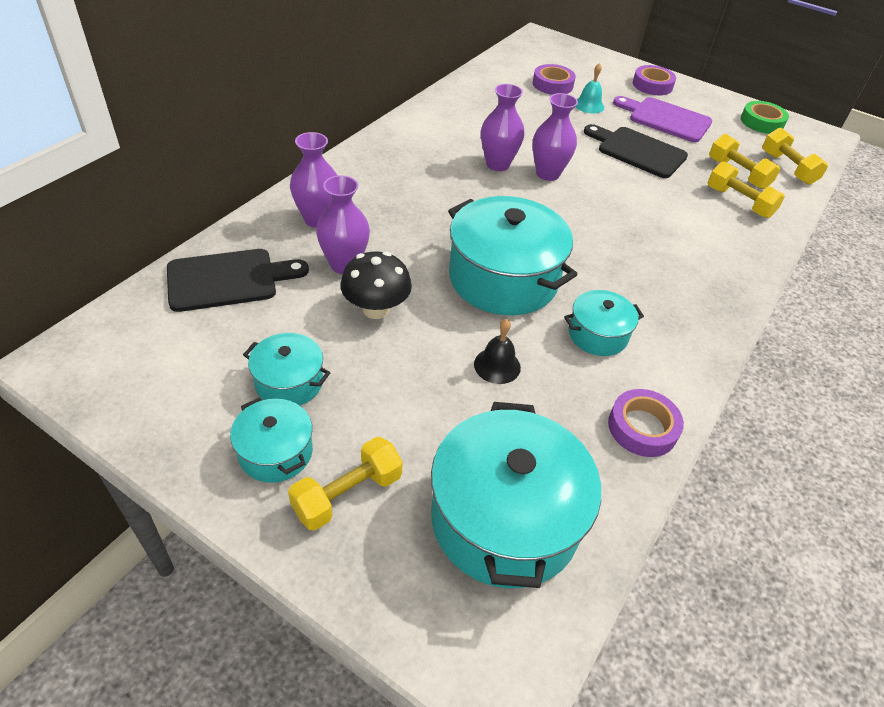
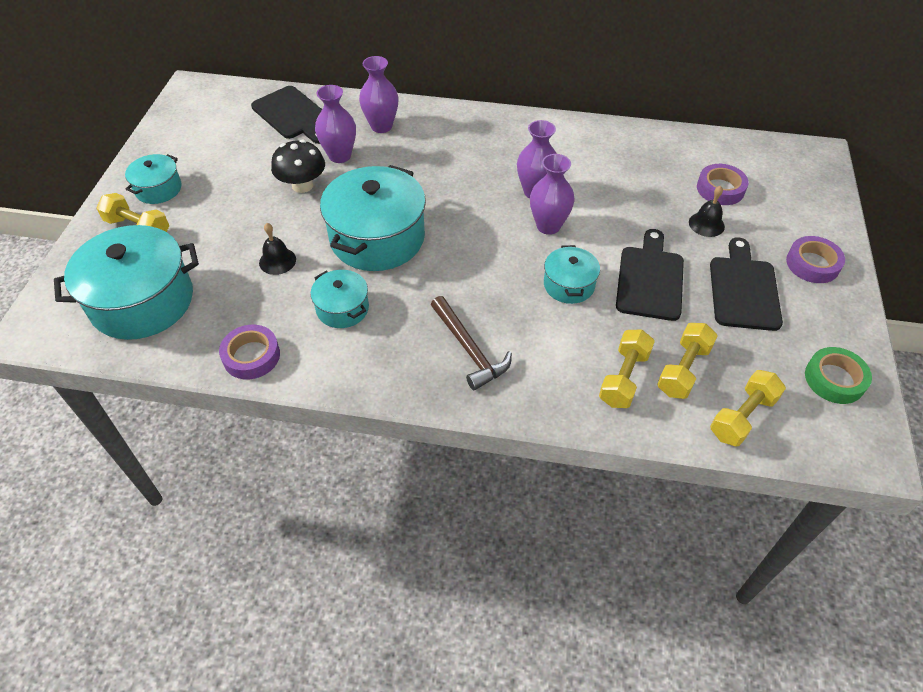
camera: 70 degrees right, 5 degrees up
turquoise pot [243,333,330,406] -> turquoise pot moved to [544,245,600,304]
turquoise bell [575,63,604,113] -> black bell [689,186,725,237]
purple cutting board [613,96,712,142] -> black cutting board [710,237,783,331]
none -> brown hammer [431,296,512,390]

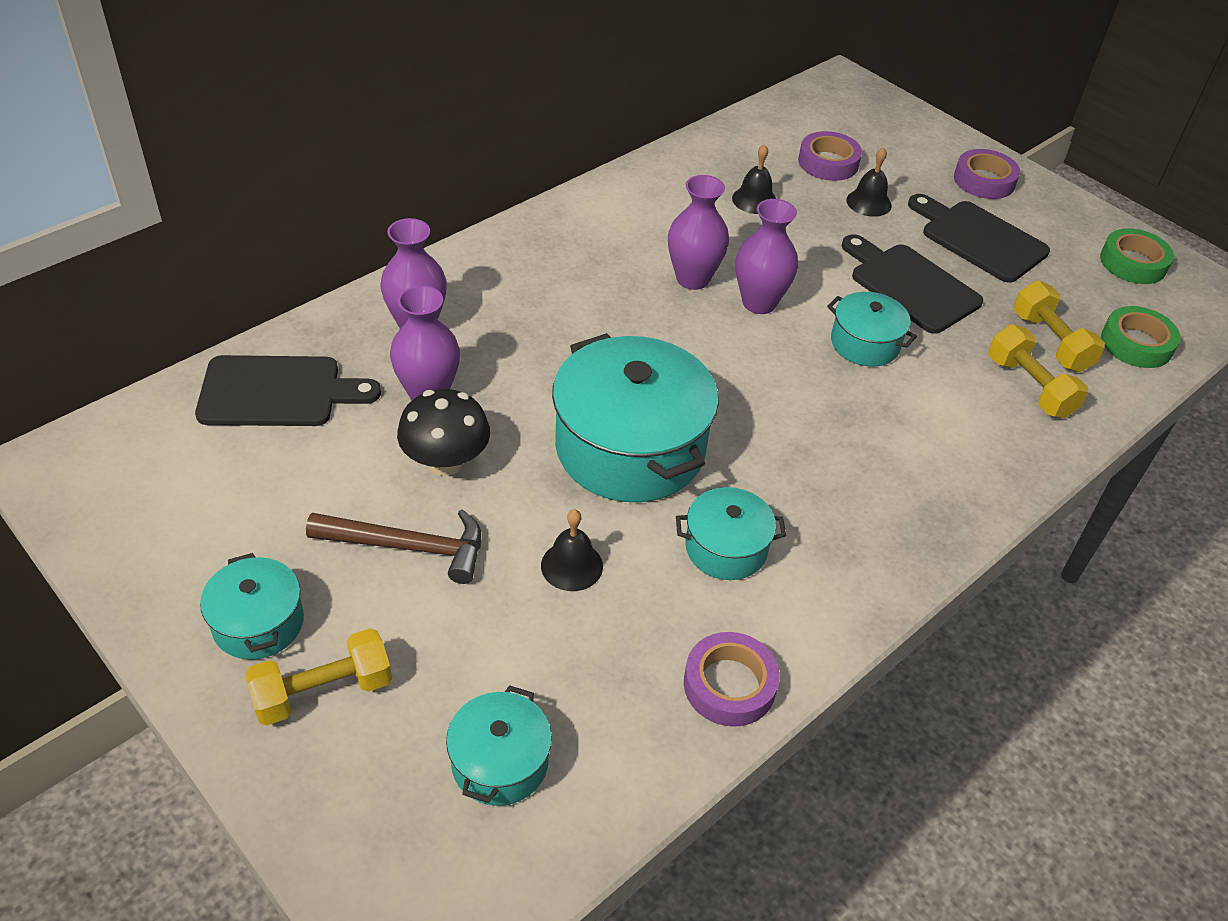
camera: 55 degrees left, 5 degrees down
turquoise pot [54,225,199,340] -> turquoise pot [446,685,552,806], size x0.51
brown hammer [431,296,512,390] -> brown hammer moved to [306,509,481,584]
yellow dumbbell [710,370,786,446] -> green tape [1101,306,1181,368]
none -> black bell [732,144,776,214]

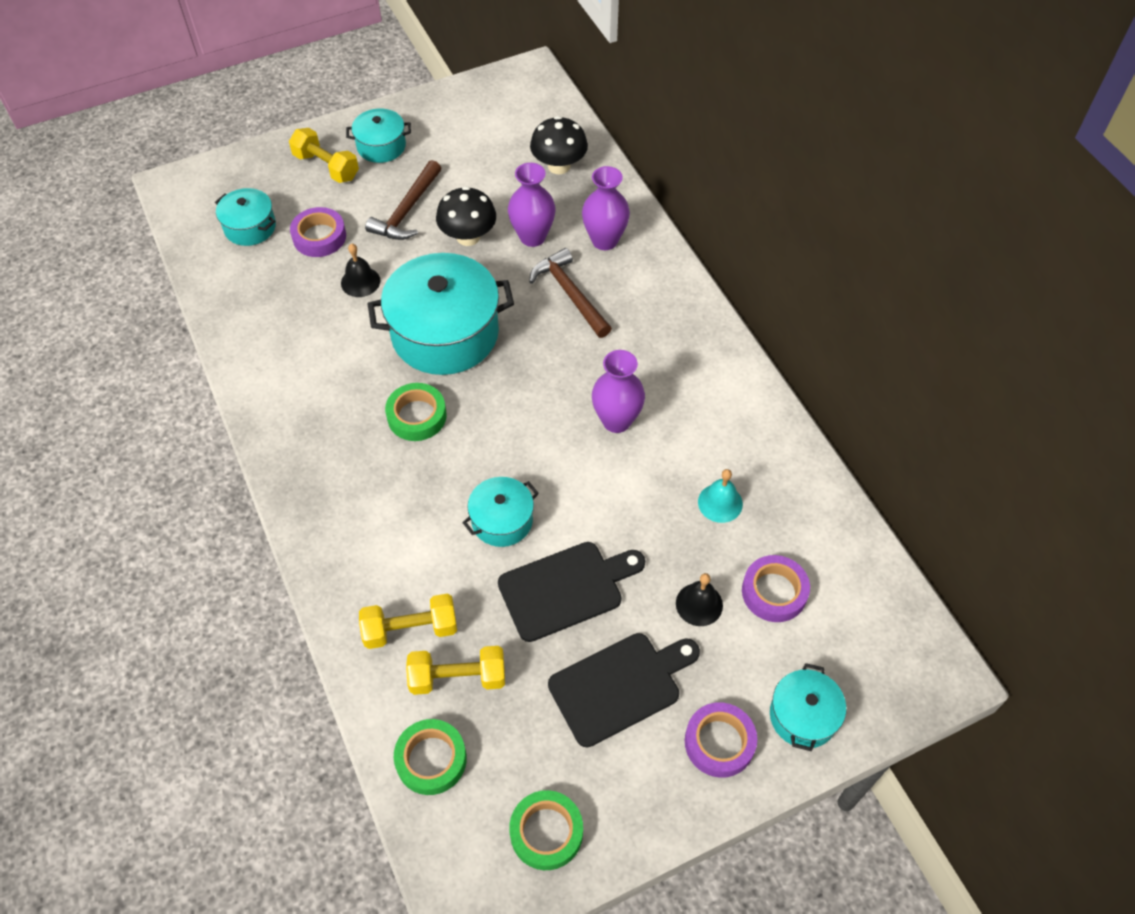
camera: 110 degrees right, 10 degrees up
black cutting board [195,355,381,426] -> black mushroom [530,116,588,174]
yellow dumbbell [245,628,392,725] -> yellow dumbbell turned 45 degrees counterclockwise [289,128,359,183]
turquoise pot [676,487,786,580] -> turquoise pot moved to [770,663,846,751]
purple tape [684,632,780,727] -> purple tape moved to [290,207,346,257]
black bell [732,144,776,214] -> turquoise bell [698,469,743,523]
purple vase [736,199,798,314] -> none
none -> green tape [385,383,447,441]
none -> brown hammer [529,248,612,338]

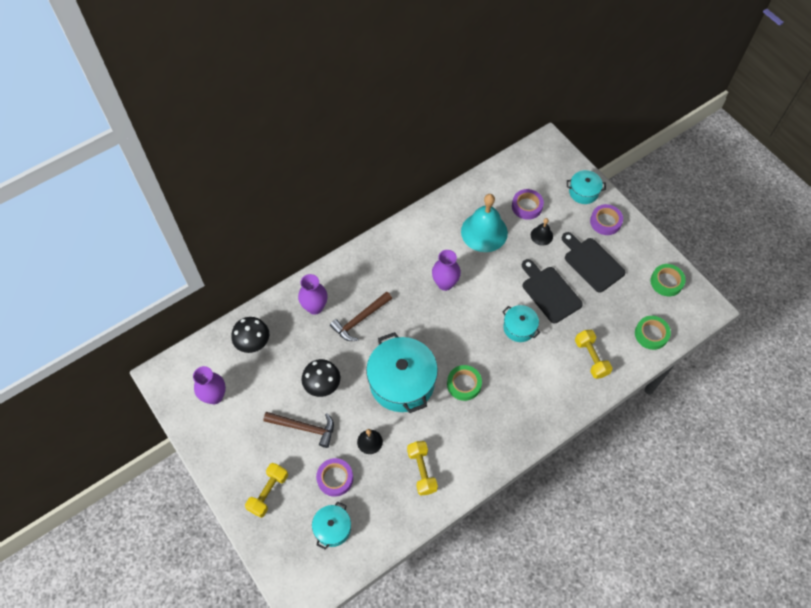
camera: 100 degrees left, 5 degrees up
turquoise pot [346,109,411,163] -> none
yellow dumbbell [406,646,505,695] -> yellow dumbbell moved to [407,441,438,496]
purple vase [508,163,556,247] -> purple vase moved to [193,366,226,404]
turquoise bell [698,469,743,523] -> turquoise bell [461,194,508,252], size x2.07

